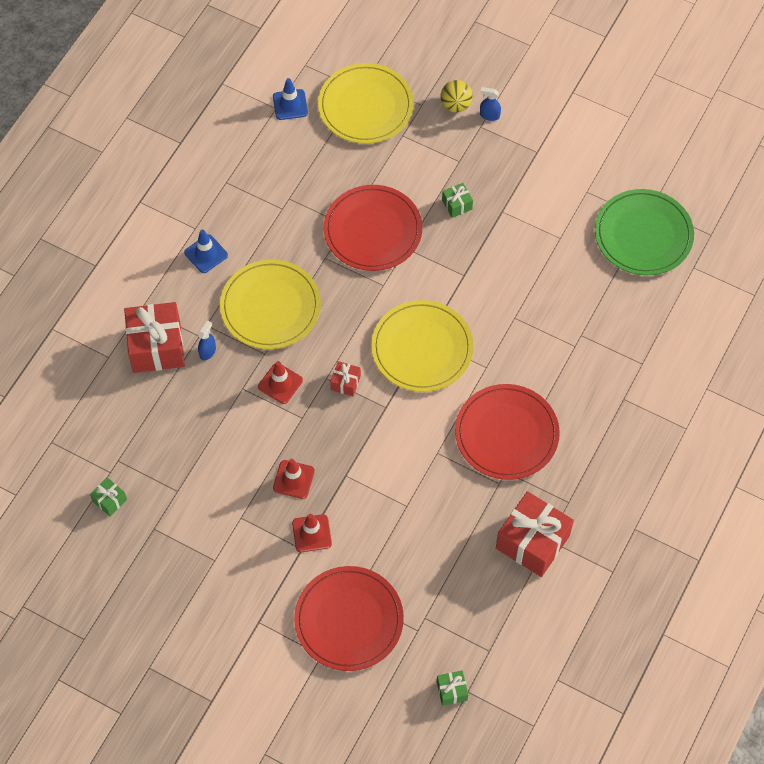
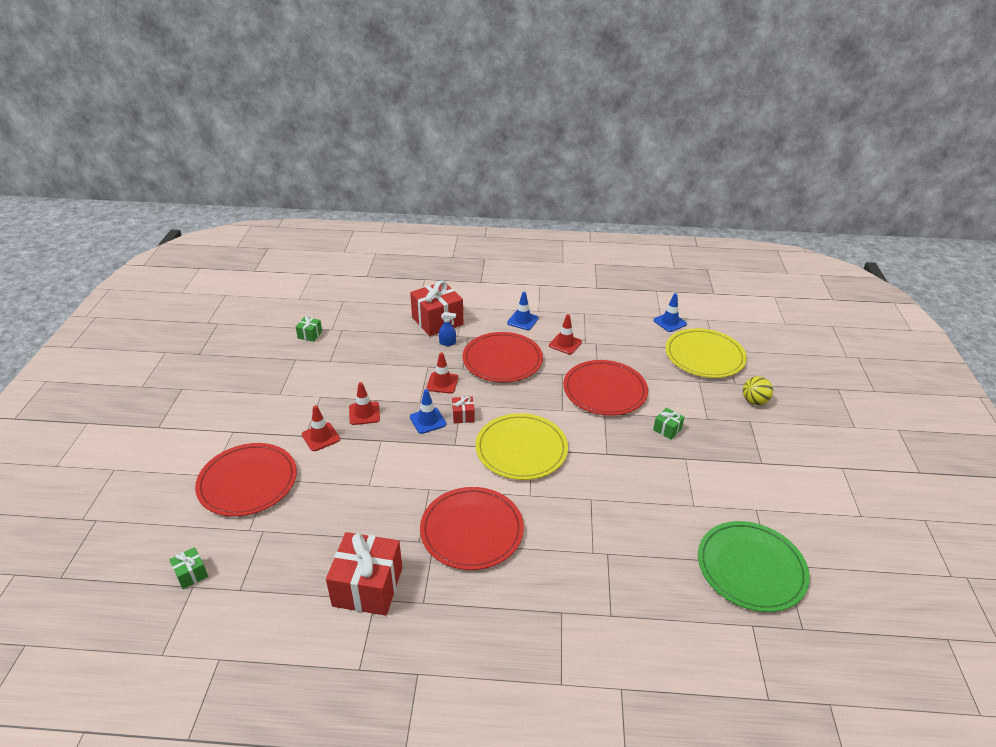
camera: 65 degrees right, 25 degrees down
yellow plate [220,259,321,349] -> red plate [462,332,543,382]
blue spray bottle [480,87,501,121] -> none
none -> blue traffic cone [410,389,446,434]
none -> red traffic cone [549,314,582,355]

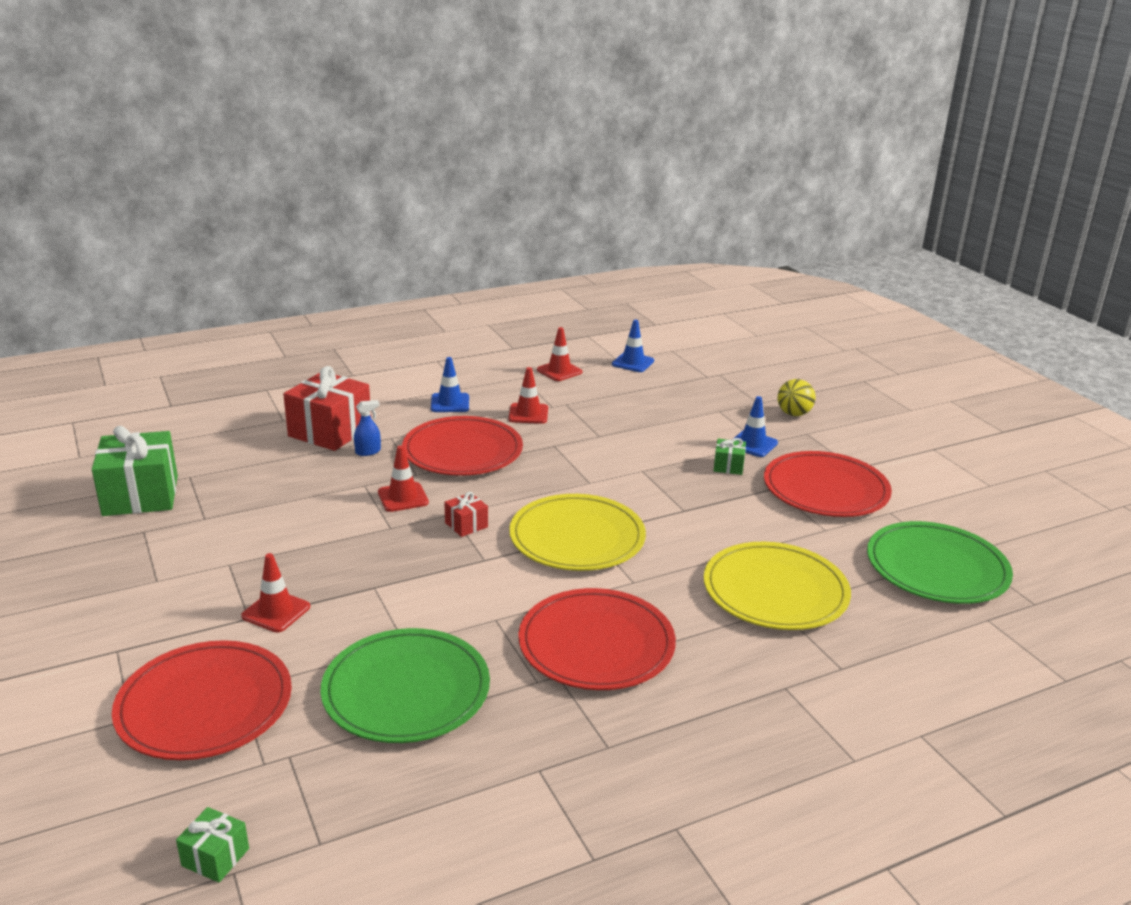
camera: 30 degrees left, 10 degrees down
green gift [296,316,322,342] -> green gift [92,426,178,516], size x2.17
red gift [326,532,402,616] -> none
red traffic cone [349,382,380,425] -> red traffic cone moved to [537,327,582,381]
blue traffic cone [410,389,446,434] -> blue traffic cone moved to [733,396,778,457]
red plate [563,360,648,416] -> red plate moved to [764,451,892,517]
yellow plate [665,328,747,378] -> yellow plate moved to [704,542,851,630]
none -> green plate [321,628,490,743]

